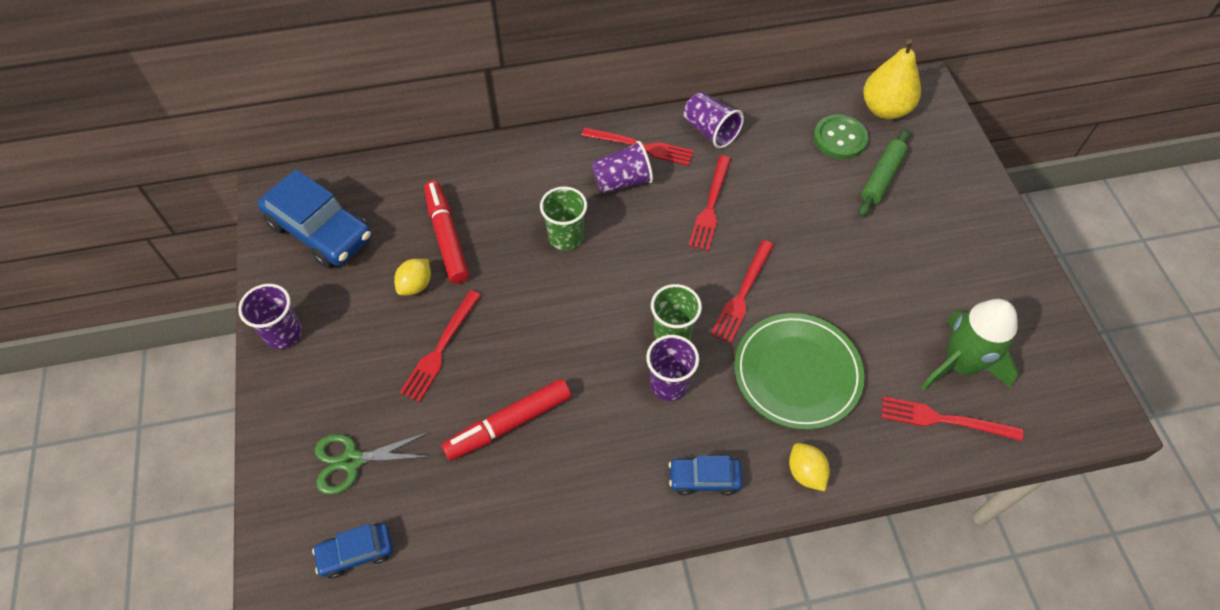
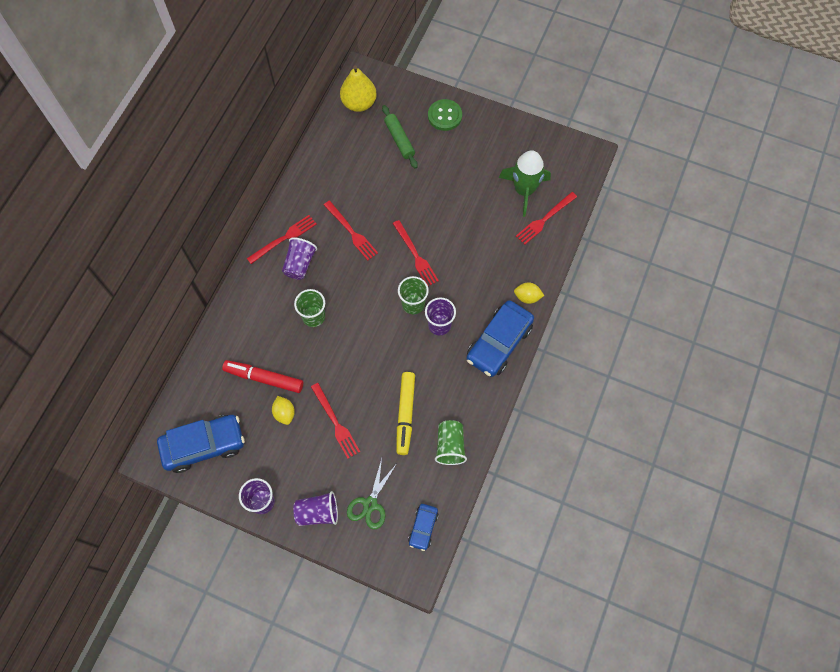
camera: 55 degrees left, 10 degrees up
red marker [441,379,571,461] -> yellow marker [397,372,415,455]
blue car [669,456,743,496] -> blue car [466,300,534,377], size x1.92
purple cup [684,92,744,148] -> purple cup moved to [293,491,338,526]
green plate [734,313,864,430] -> none
green button [813,115,868,159] -> green button moved to [428,99,462,131]
none -> green cup [435,420,467,465]

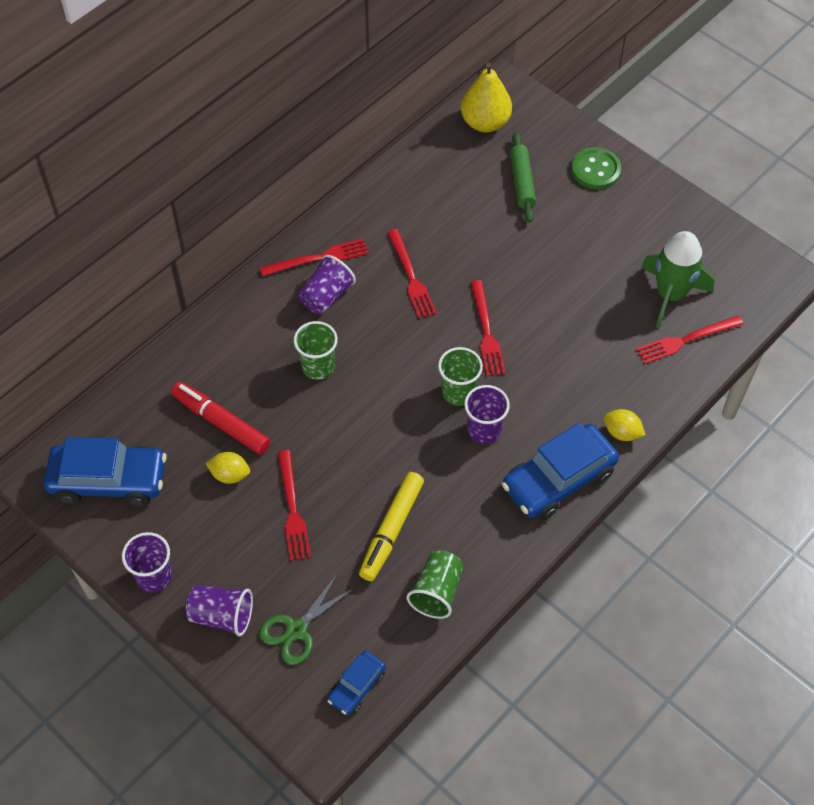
camera: 20 degrees right, 10 degrees down
yellow lemon [272,396,295,425] -> yellow lemon turned 75 degrees counterclockwise [206,452,250,484]

